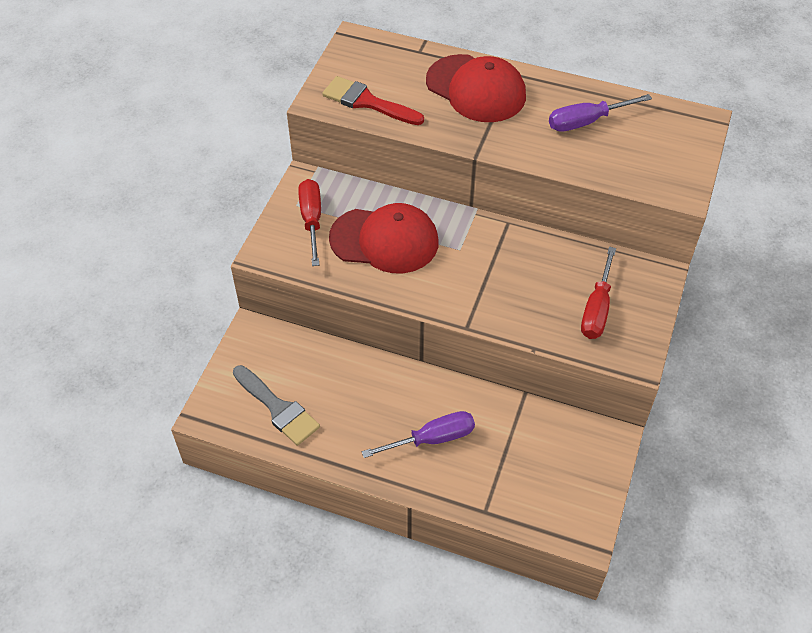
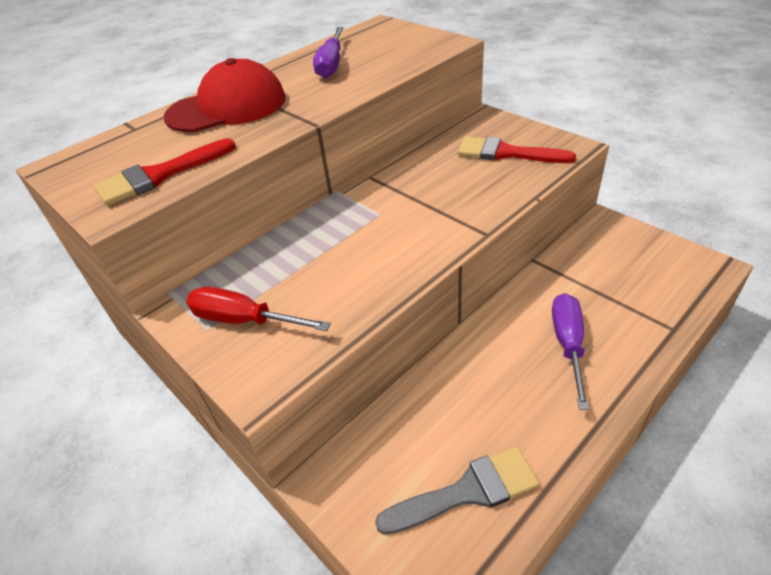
camera: 60 degrees left, 10 degrees down
red cap [329,203,438,273] -> none
red screwdriver [581,247,616,339] -> red brush [458,137,576,163]

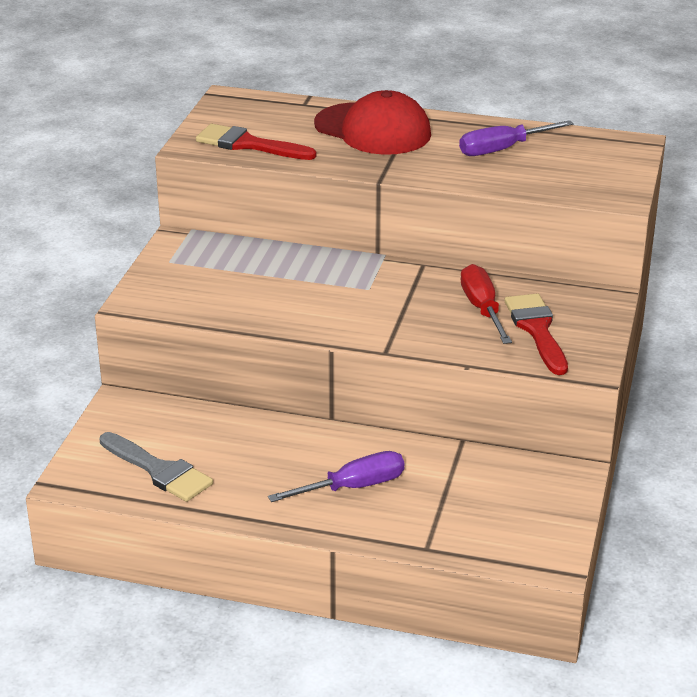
camera: 55 degrees right, 10 degrees down
red screwdriver [186,287,331,331] -> red screwdriver moved to [460,264,512,344]

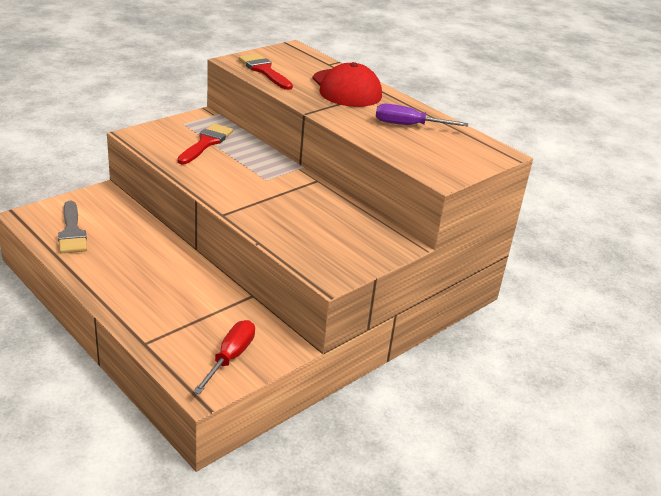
camera: 30 degrees right, 0 degrees up
purple screwdriver [268,451,405,502] -> none
red screwdriver [460,264,512,344] -> red screwdriver moved to [193,320,255,395]
red brush [505,293,568,375] -> red brush moved to [177,124,233,164]

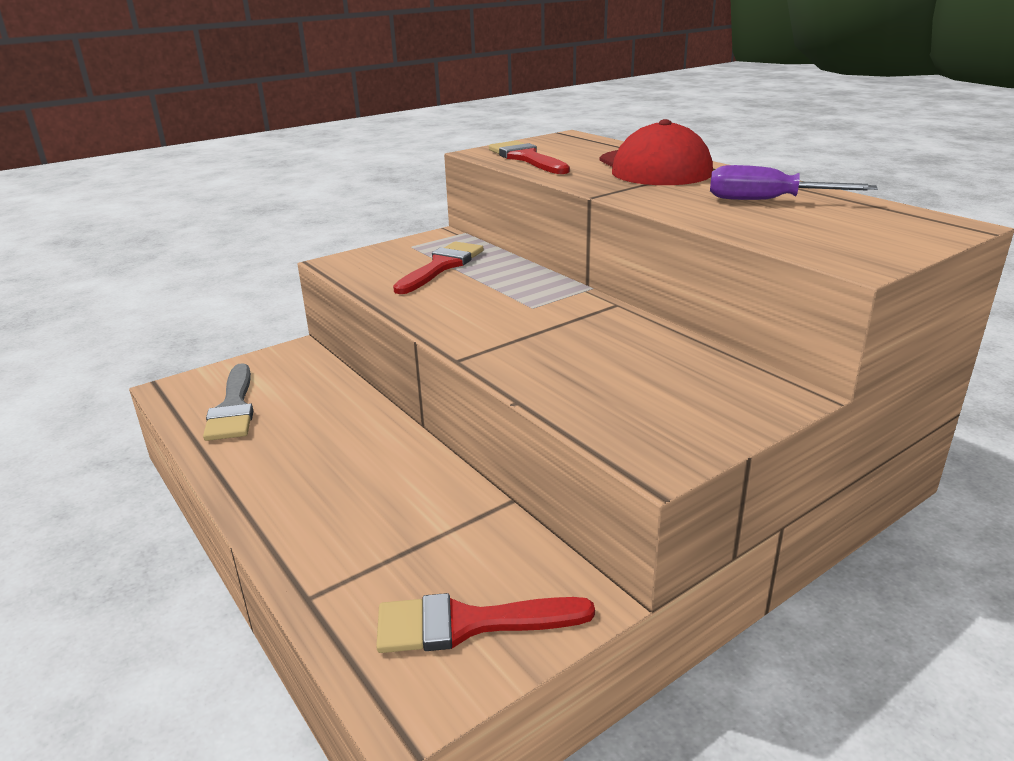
camera: 10 degrees right, 5 degrees down
red screwdriver [193,320,255,395] -> red brush [376,593,595,653]

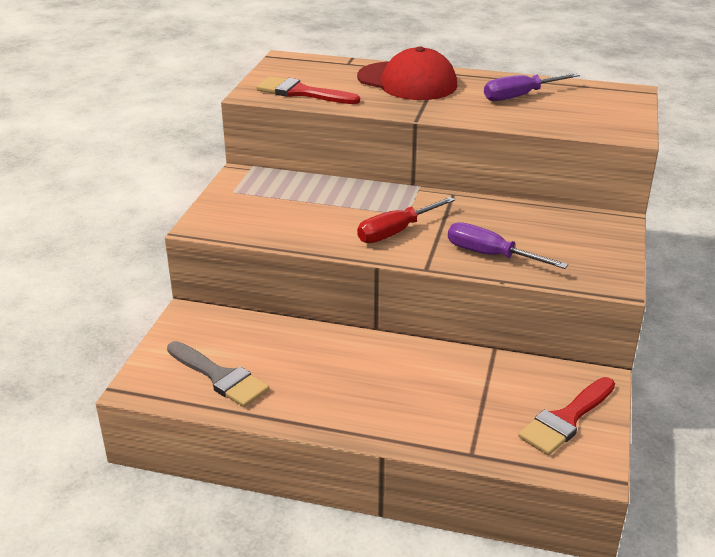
camera: 40 degrees left, 5 degrees up
red brush [393,241,484,294] -> none
none -> red screwdriver [357,197,455,243]
none -> purple screwdriver [448,222,568,269]

